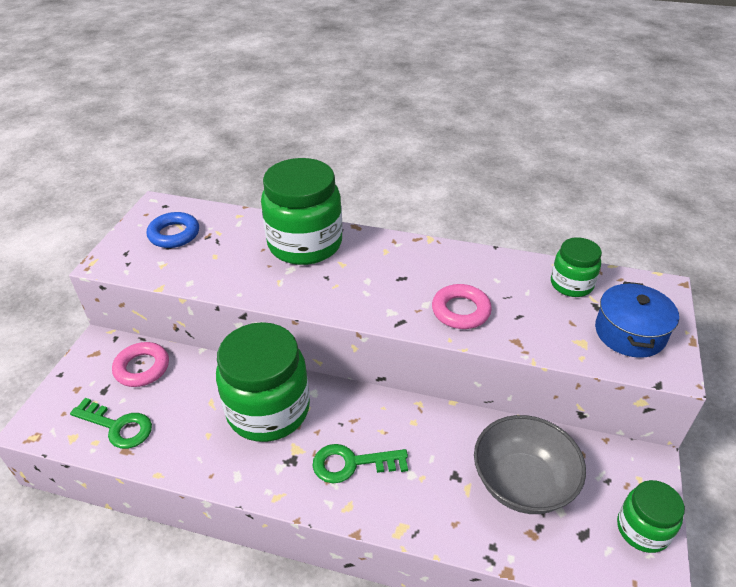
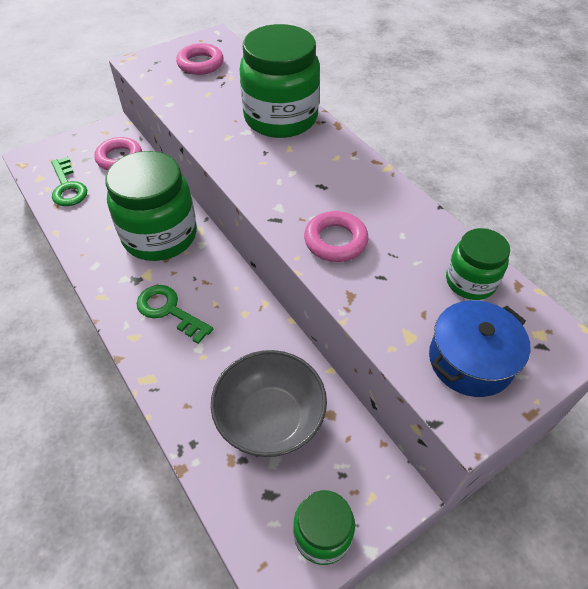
camera: 40 degrees right, 10 degrees up
blue ring [147,212,199,248] -> pink ring [176,43,224,75]

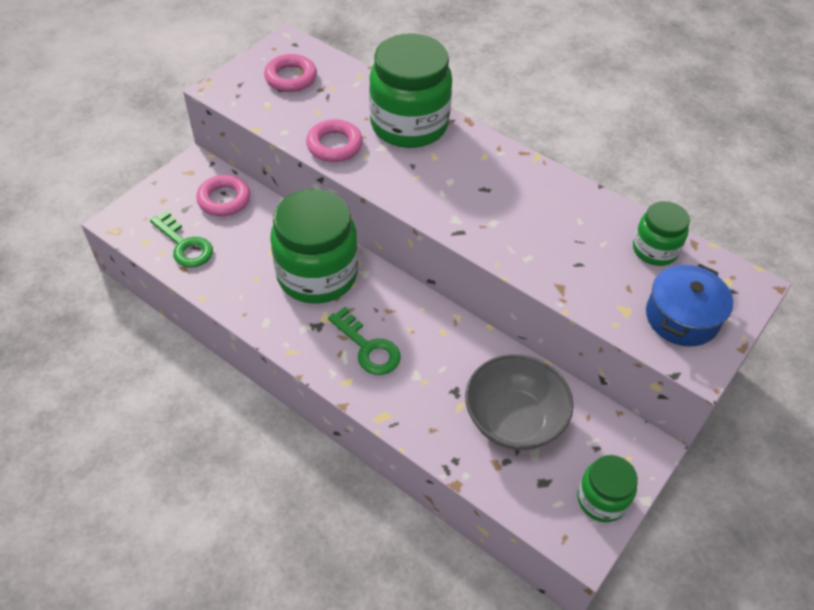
camera: 20 degrees left, 0 degrees up
green key [137,285,213,344] -> green key turned 150 degrees counterclockwise [328,307,401,375]
pink ring [304,211,369,262] -> pink ring moved to [306,119,363,162]

